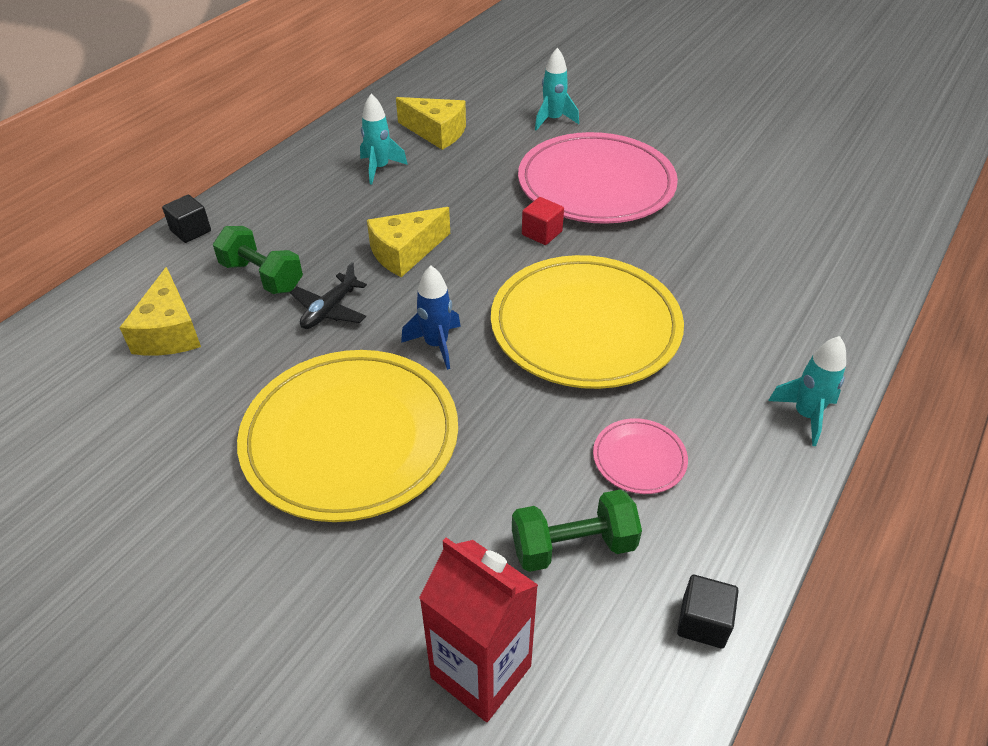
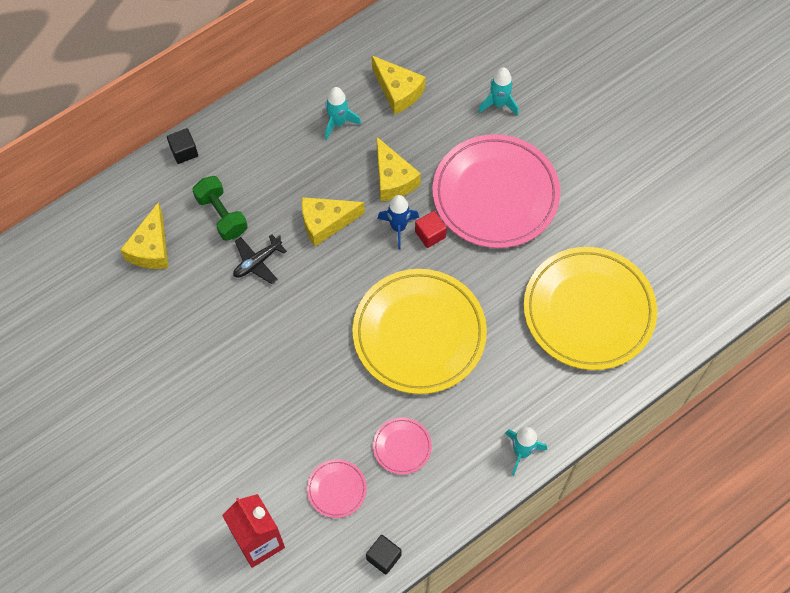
camera: 20 degrees right, 20 degrees up
yellow plate [237,350,458,522] -> yellow plate moved to [524,247,657,370]
blue rocket [401,266,461,370] -> blue rocket moved to [377,195,419,249]
green dumbbell [512,489,642,572] -> pink plate [307,459,367,518]
none -> yellow cheese [376,136,421,201]

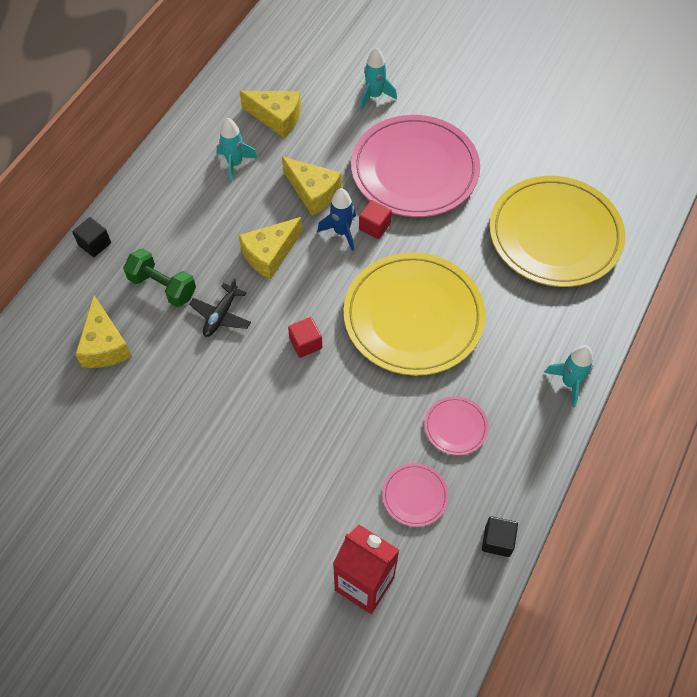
camera: 25 degrees left, 5 degrees down
none -> red cube [288,317,322,358]

